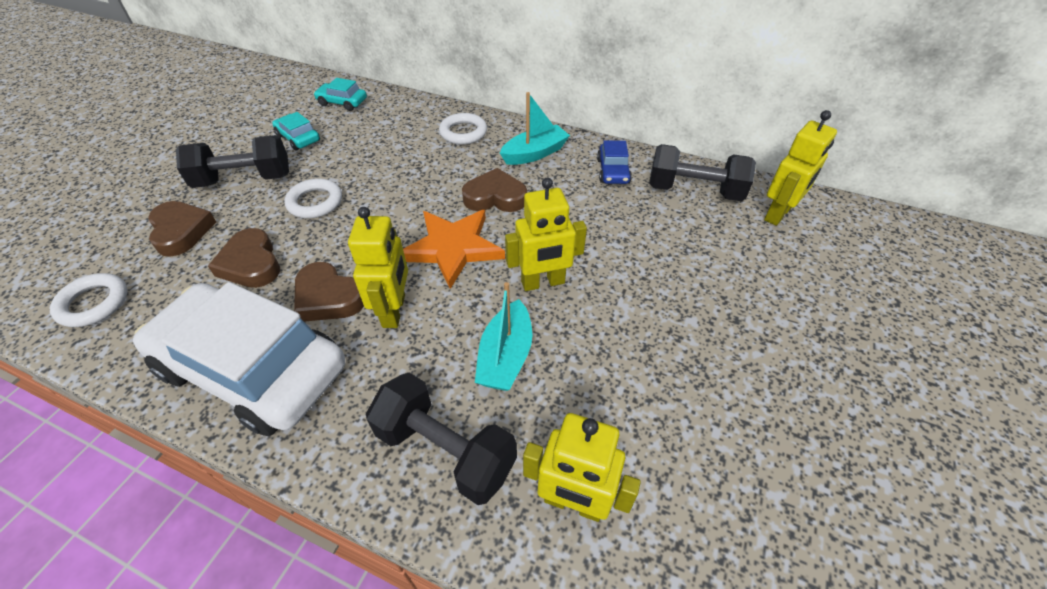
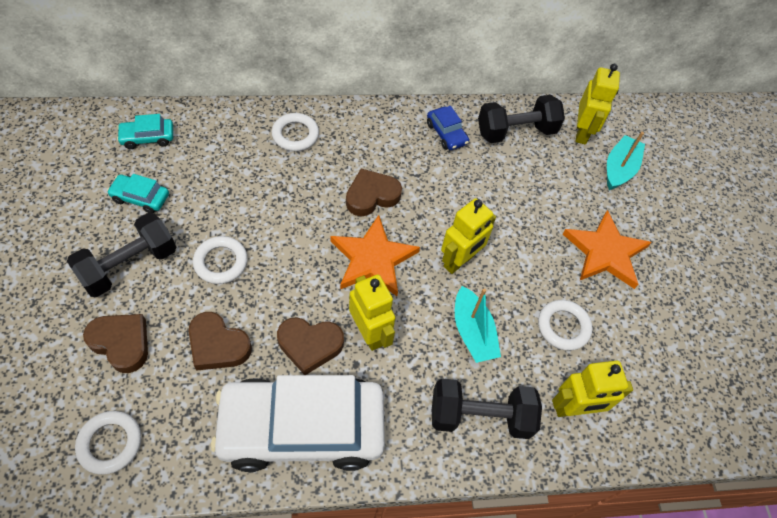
camera: 35 degrees left, 10 degrees up
turquoise boat [500,92,570,165] -> turquoise boat moved to [607,132,645,190]
none -> white ring [538,300,593,351]
none -> orange star [563,210,652,289]

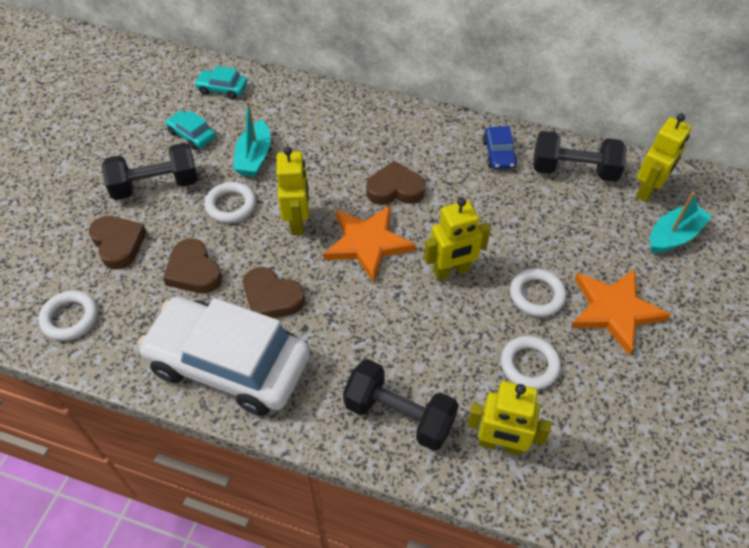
camera: 30 degrees right, 5 degrees down
white ring [272,113,319,151] -> white ring moved to [510,268,566,317]
yellow robot [349,275,395,351] -> yellow robot moved to [276,147,309,235]
turquoise boat [455,286,501,363] -> turquoise boat moved to [233,101,271,177]

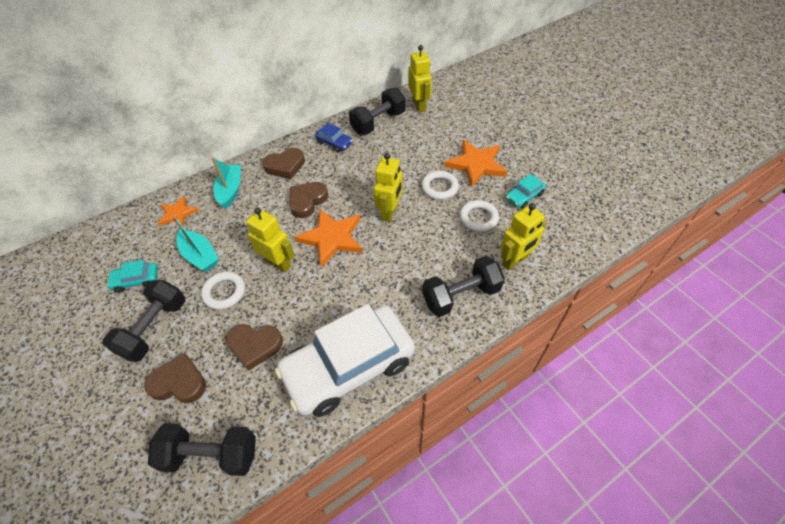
camera: 50 degrees left, 0 degrees up
white ring [38,290,98,341] -> black dumbbell [148,423,256,476]
turquoise car [194,66,247,99] -> turquoise car moved to [506,174,546,209]
brown heart [243,267,305,318] -> brown heart moved to [263,148,305,179]
turquoise boat [650,192,712,253] -> turquoise boat moved to [212,157,241,209]
none -> orange star [158,196,199,227]

